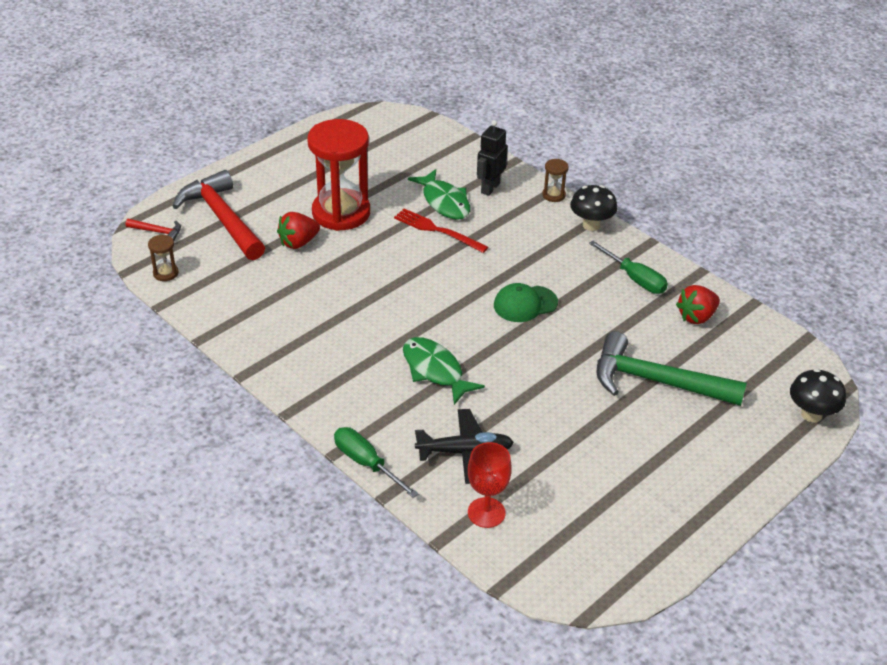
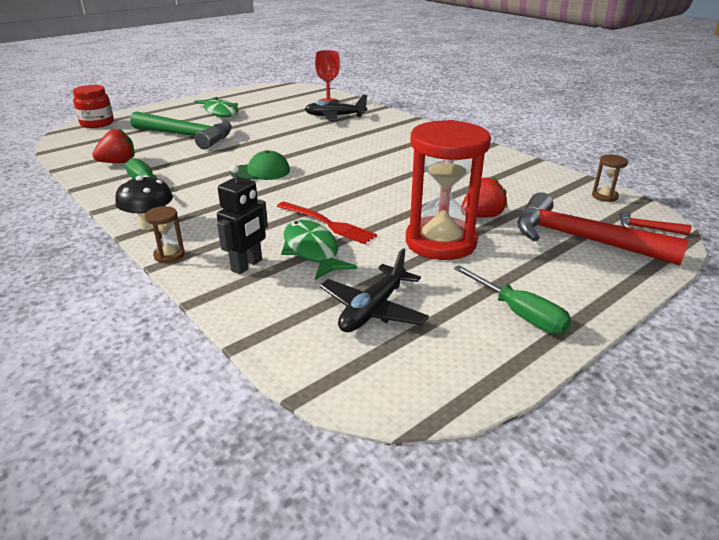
camera: 175 degrees left, 10 degrees down
red hammer [172,170,265,260] -> red hammer turned 150 degrees clockwise [517,192,689,265]
green screwdriver [334,427,419,498] -> green screwdriver moved to [454,265,572,334]
green fish [403,337,485,405] -> green fish moved to [194,97,238,117]
black mushroom [790,369,846,423] -> red jar [73,85,114,128]
none -> black plane [320,248,429,332]

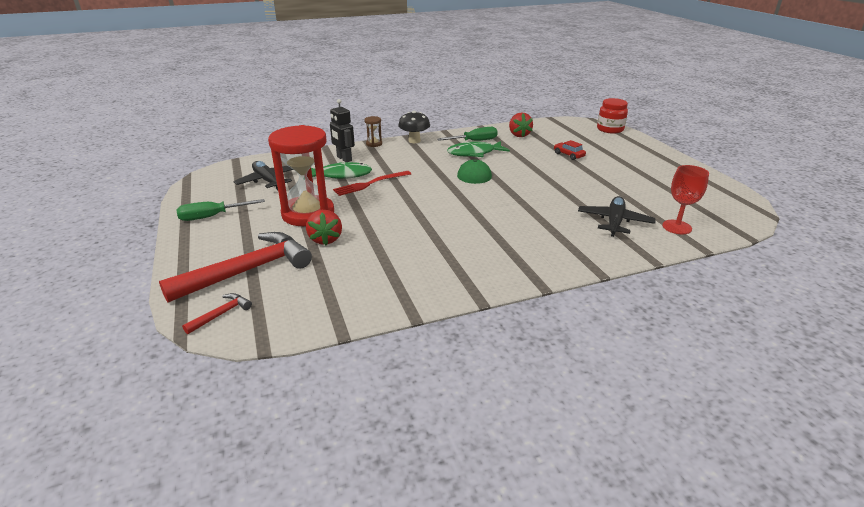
camera: 110 degrees right, 0 degrees up
green hammer [130,111,232,150] -> red car [554,140,586,160]
green fish [194,97,238,117] -> green fish moved to [447,141,510,157]
brown hourglass [592,155,628,202] -> none

